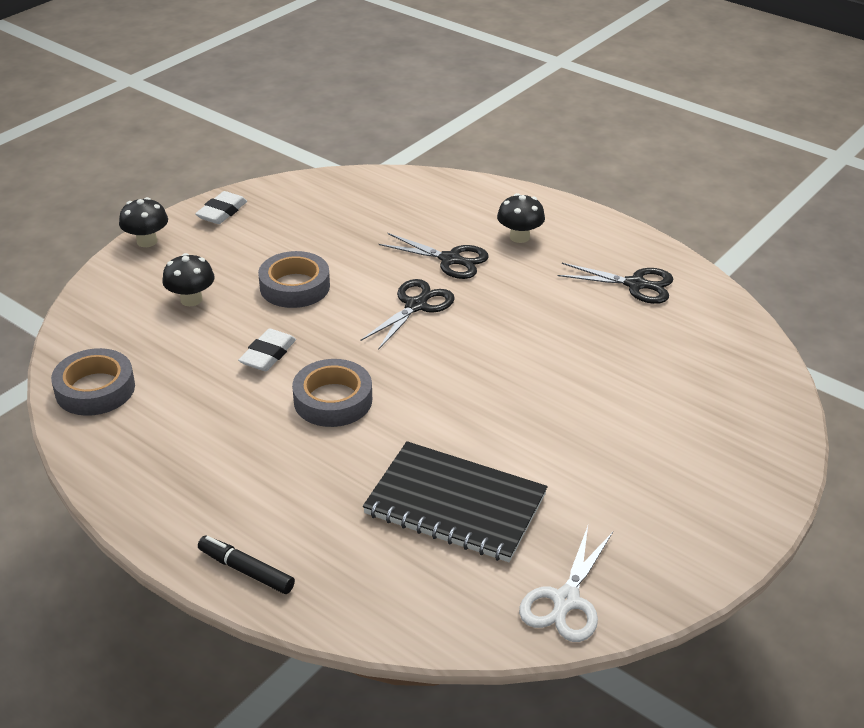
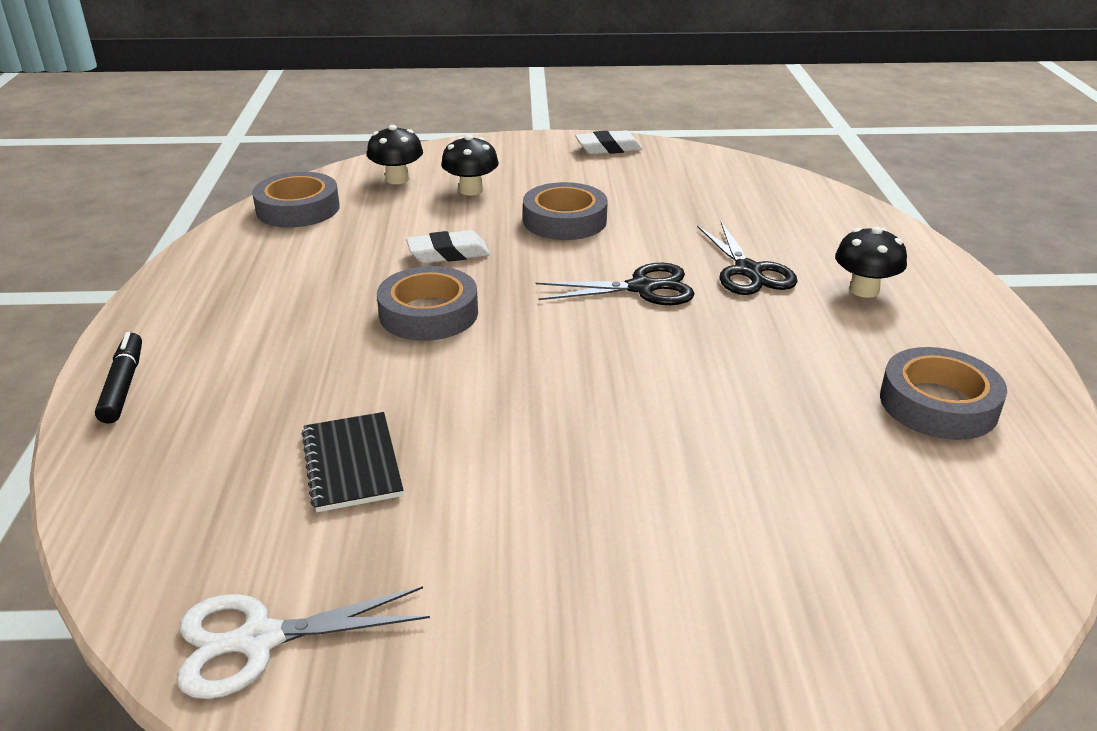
camera: 50 degrees right, 5 degrees down
black mushroom [119,197,168,247] -> black mushroom moved to [367,125,423,184]
black notebook [363,441,548,562] -> black notebook [301,412,403,512], size x0.57
black scissors [557,263,673,304] -> grey tape [880,347,1007,440]

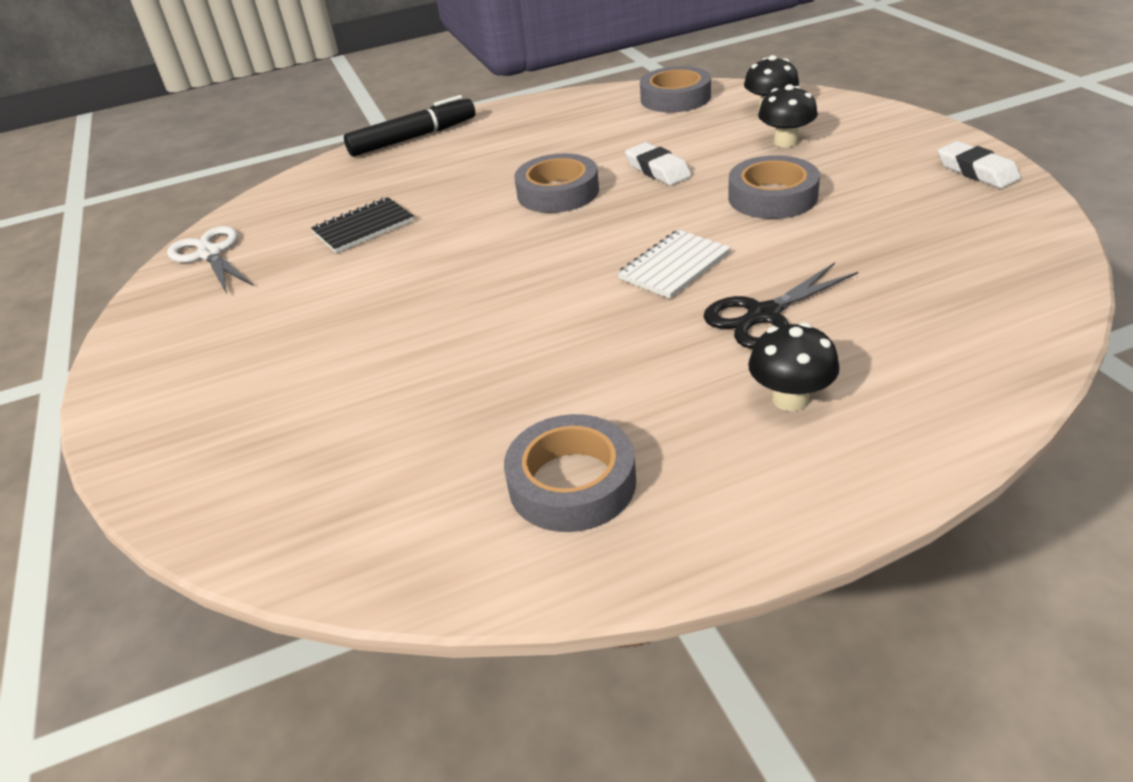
camera: 75 degrees right, 5 degrees up
black marker [95,332,142,424] -> black marker [344,95,475,157], size x1.57
black scissors [536,263,695,305] -> white notebook [617,230,731,299]

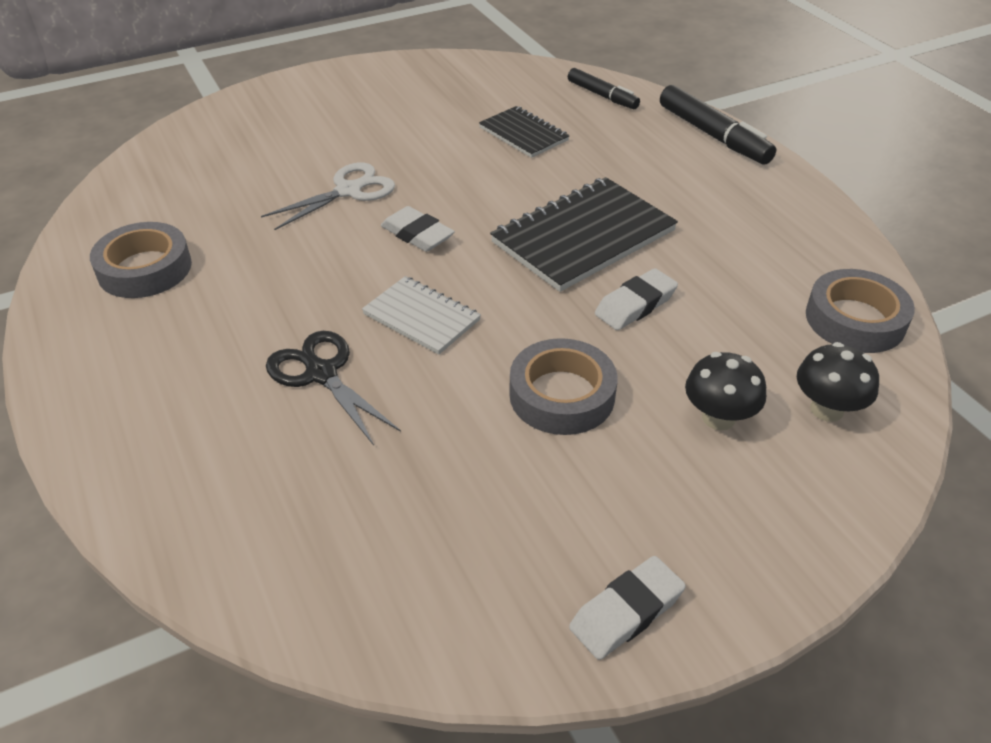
camera: 80 degrees right, 5 degrees up
white scissors [167,226,253,294] -> white scissors moved to [261,163,395,230]
grey tape [514,153,599,213] -> black notebook [490,177,678,292]
black mushroom [748,322,840,411] -> none
none -> white eraser [381,206,455,252]
none -> black marker [568,68,640,109]

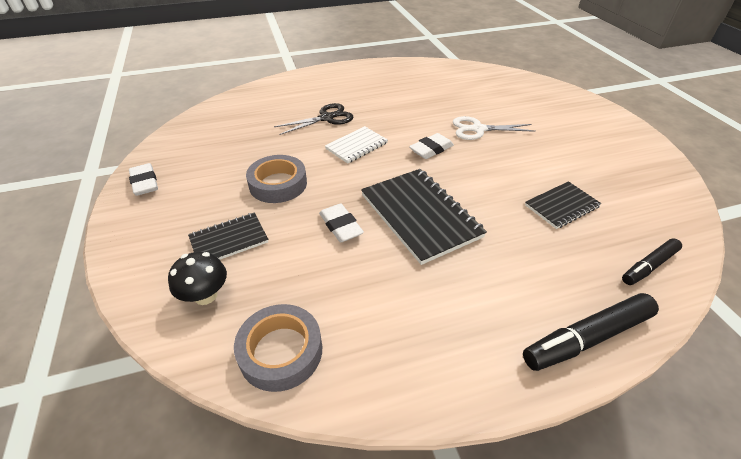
camera: 100 degrees right, 0 degrees up
grey tape [90,222,192,298] -> none
white scissors [261,163,395,230] -> white scissors turned 120 degrees clockwise [453,116,536,140]
black mushroom [685,352,766,431] -> black notebook [188,212,268,260]

